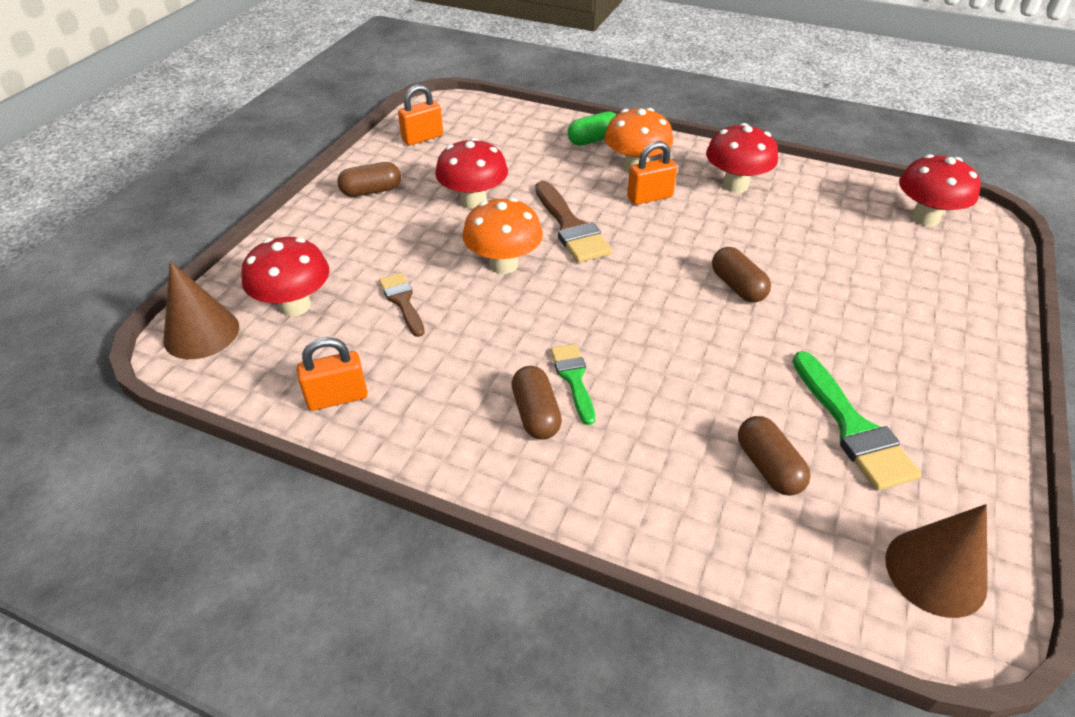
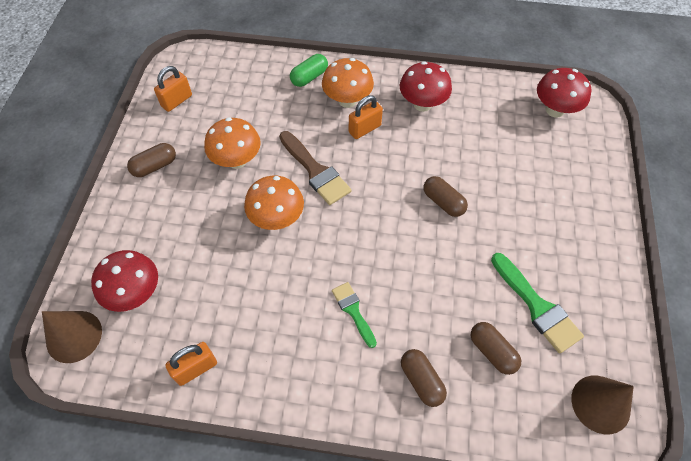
camera: 15 degrees left, 15 degrees up
brown brush [379,273,425,337] -> none
red mushroom [435,138,508,209] -> orange mushroom [204,117,261,169]
brown capsule [511,366,562,440] -> brown capsule moved to [401,349,447,407]

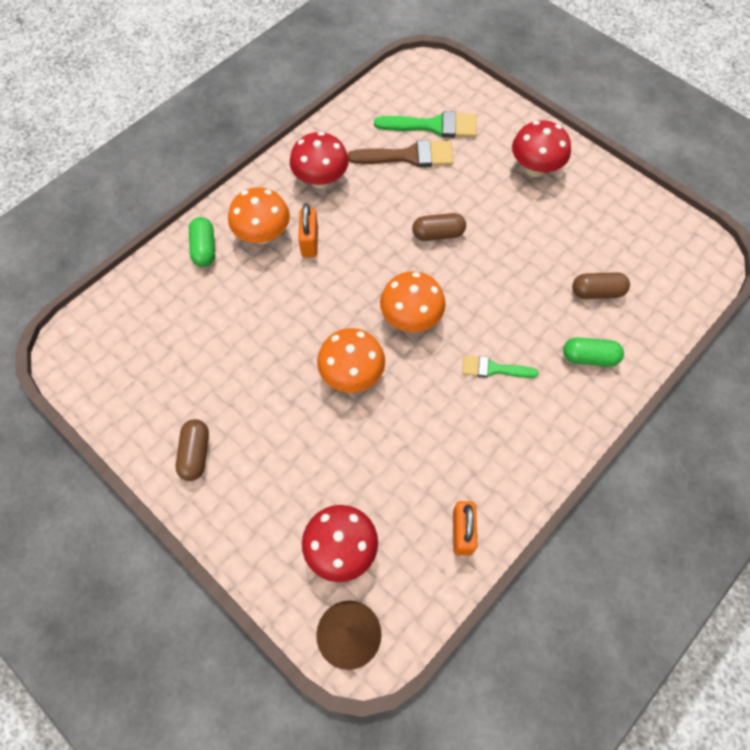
camera: 55 degrees left, 5 degrees up
orange padlock [154,66,192,112] -> none
orange mushroom [204,117,261,169] -> orange mushroom moved to [380,271,446,332]
brown brush [279,131,351,205] -> brown brush moved to [348,140,453,167]
brown capsule [401,349,447,407] -> green capsule [563,337,624,367]
green brush [491,253,584,354] -> green brush moved to [374,111,477,138]
red mushroom [537,68,591,118] -> red mushroom moved to [512,120,571,177]
brown cone [571,376,634,434] -> none

